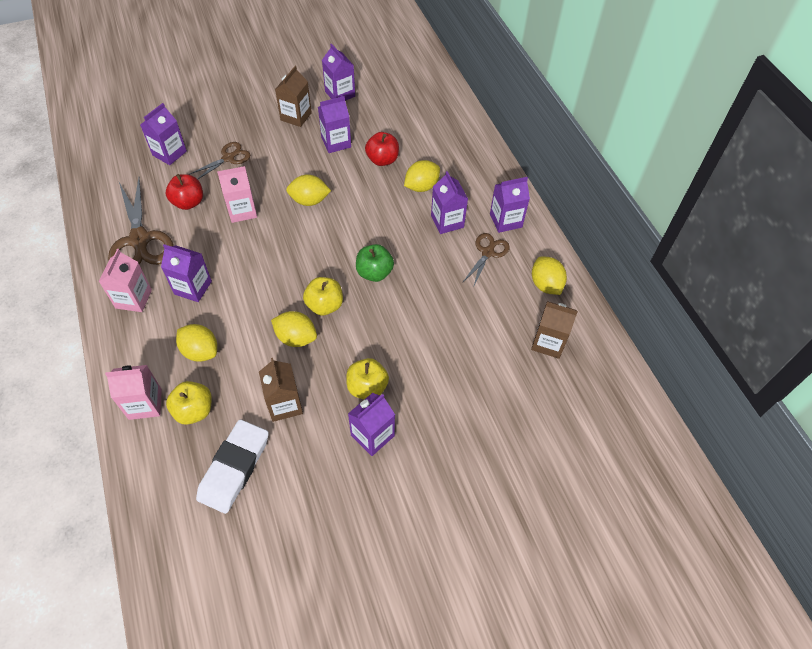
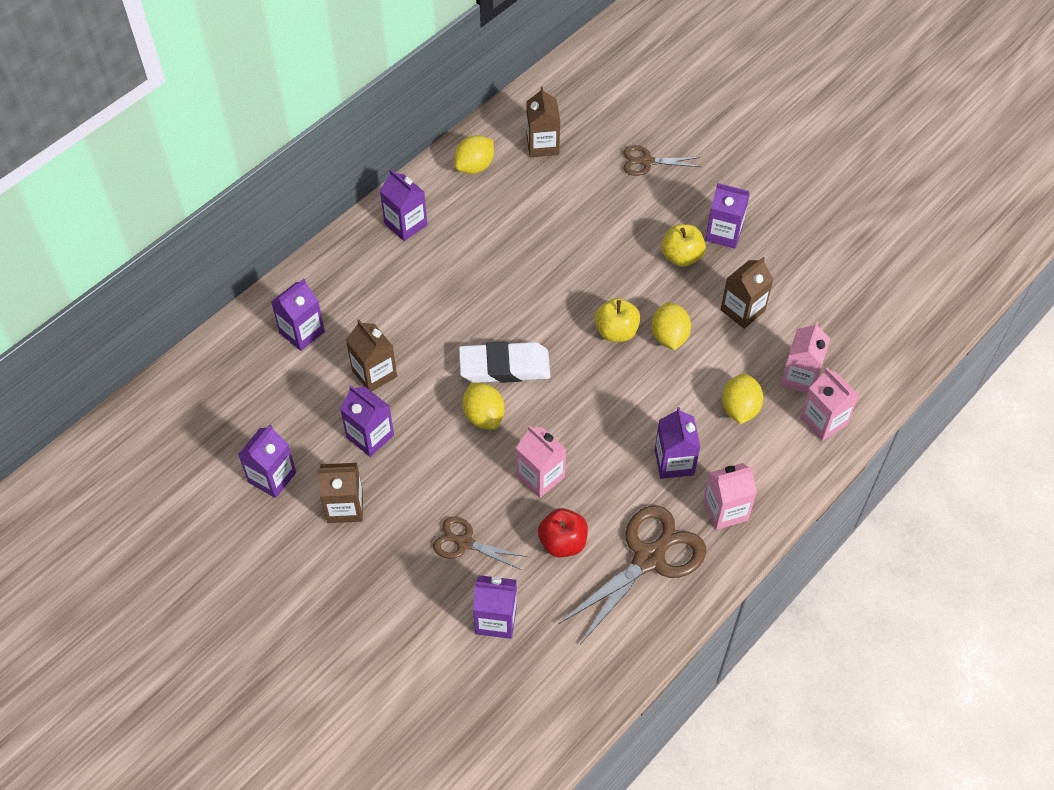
camera: 115 degrees left, 0 degrees up
yellow apple [166,381,212,425] -> pink carton [780,322,830,394]
white eraser [196,419,269,514] -> white eraser moved to [459,342,550,383]
green apple [356,244,394,282] -> none
red apple [365,132,399,166] -> brown carton [346,319,397,392]
yellow lemon [404,160,440,192] -> none
purple carton [431,171,468,234] -> purple carton moved to [271,279,325,351]
brown scissors [462,233,510,288] -> brown scissors moved to [623,145,701,176]

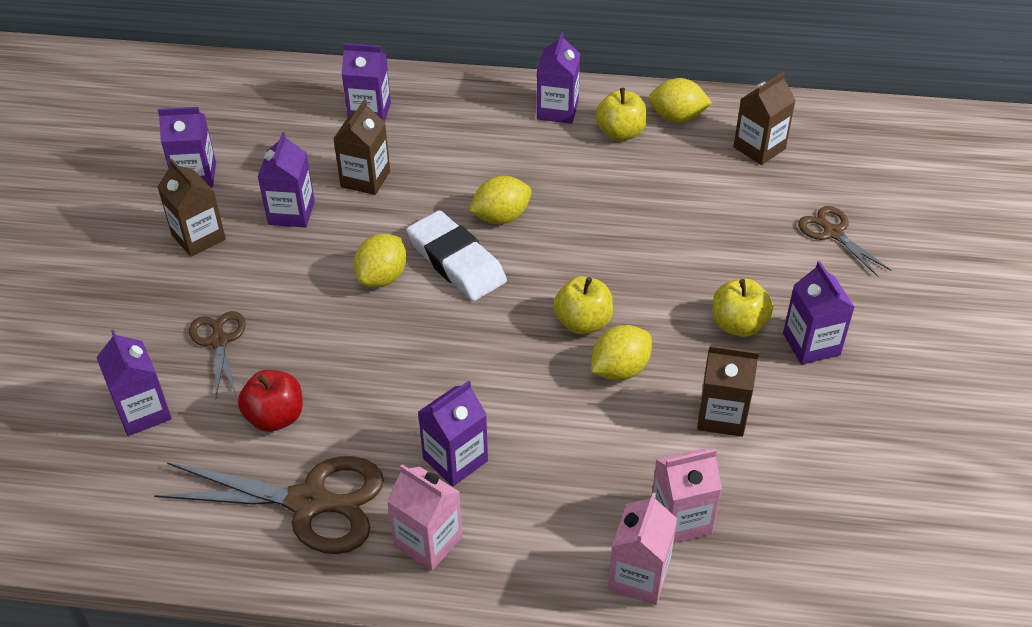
camera: 55 degrees right, 10 degrees down
pink carton [516,425,567,498] -> none
yellow lemon [722,374,763,424] -> yellow lemon moved to [469,176,532,224]
none -> yellow apple [595,88,647,141]

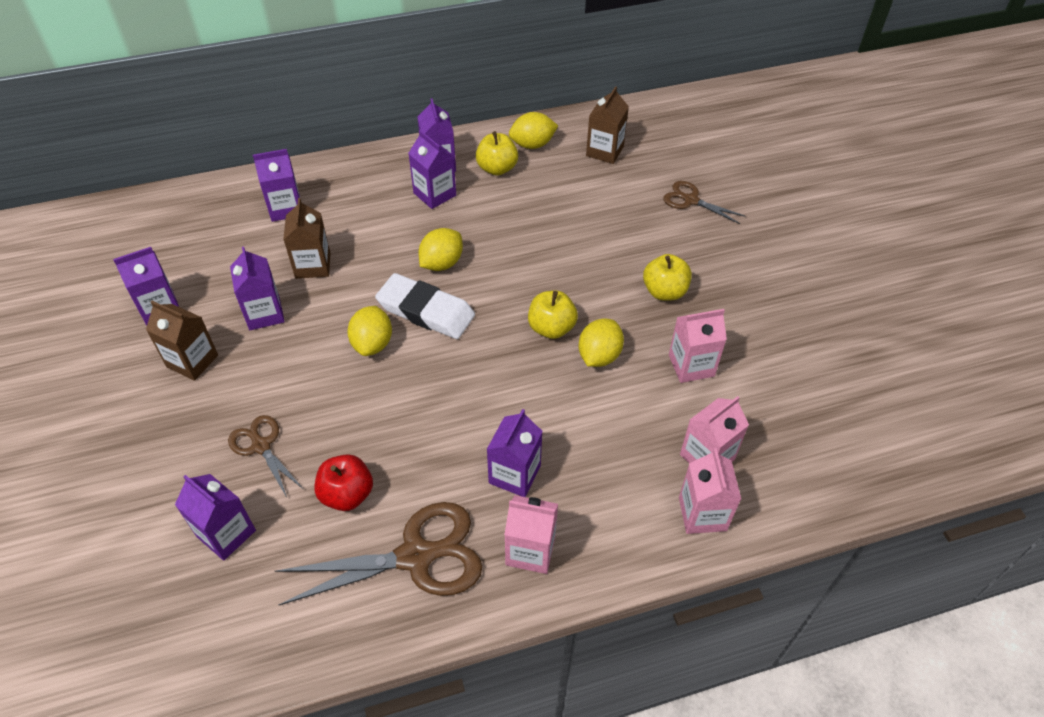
camera: 25 degrees left, 5 degrees up
brown carton [697,345,759,437] -> pink carton [669,309,727,383]
purple carton [783,261,855,365] -> purple carton moved to [408,130,456,209]

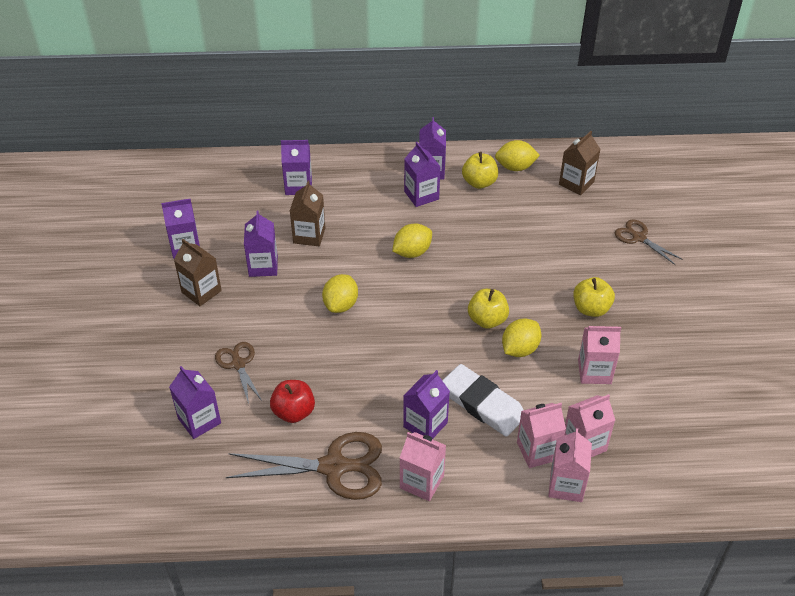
camera: 15 degrees right, 5 degrees down
white eraser [375,273,475,339] -> white eraser moved to [442,364,524,437]
none -> pink carton [517,403,566,468]

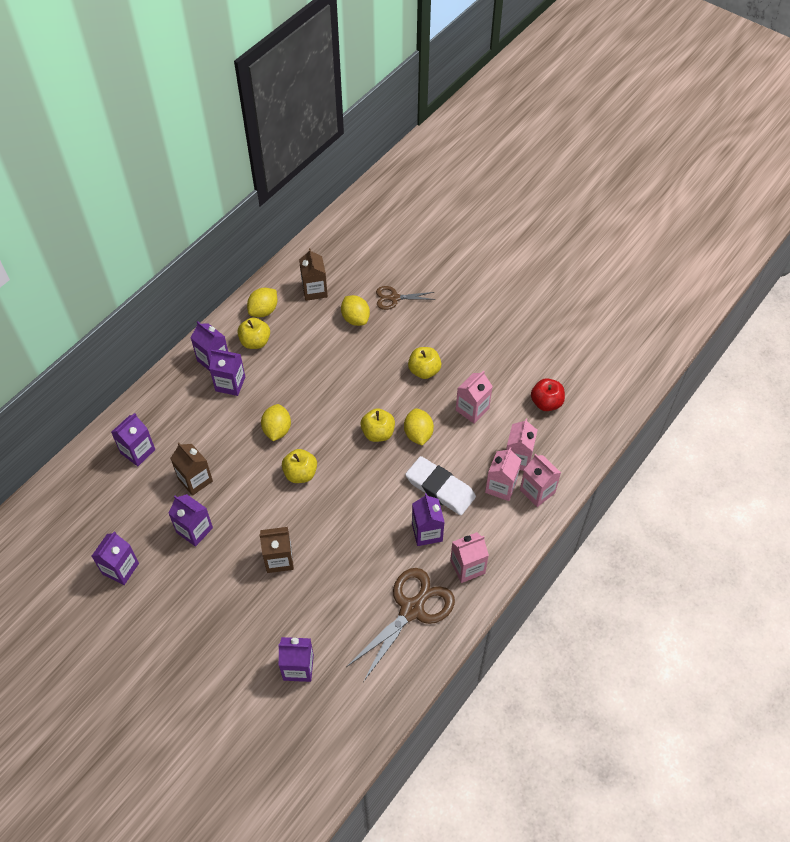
camera: 50 degrees left, 10 degrees up
brown carton [174,239,222,306] -> brown carton moved to [259,527,294,573]
brown scissors [215,342,262,404] -> none
red apple [270,380,315,423] -> red apple moved to [531,378,565,411]
yellow lemon [322,274,358,313] -> yellow lemon moved to [341,295,370,326]
white eraser [442,364,524,437] -> white eraser turned 45 degrees clockwise [405,456,476,515]
none -> yellow apple [282,449,317,483]

